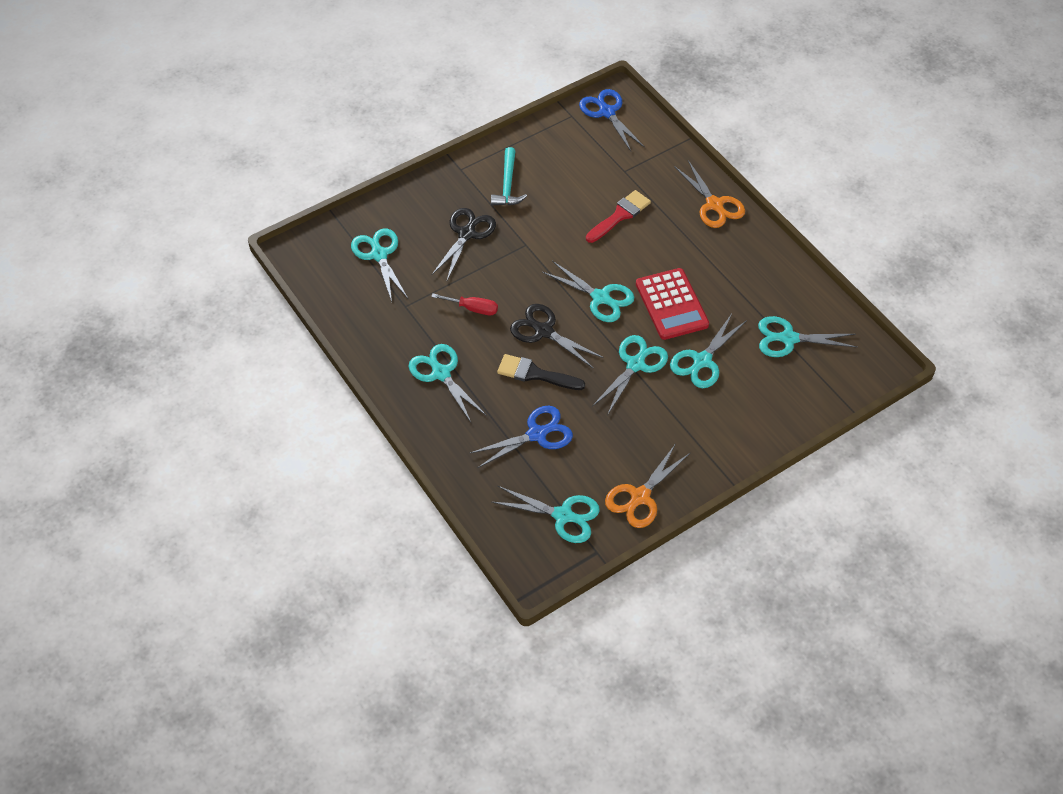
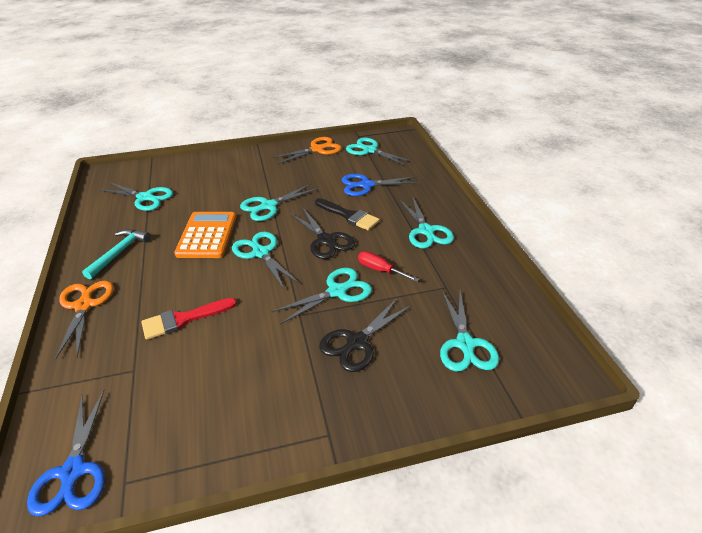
camera: 160 degrees left, 15 degrees down
turquoise hammer [491,147,527,205] -> turquoise hammer moved to [82,229,150,279]
red calculator [636,268,709,340] -> orange calculator [174,212,236,258]
turquoise scissors [670,314,747,388] -> turquoise scissors moved to [271,268,372,324]

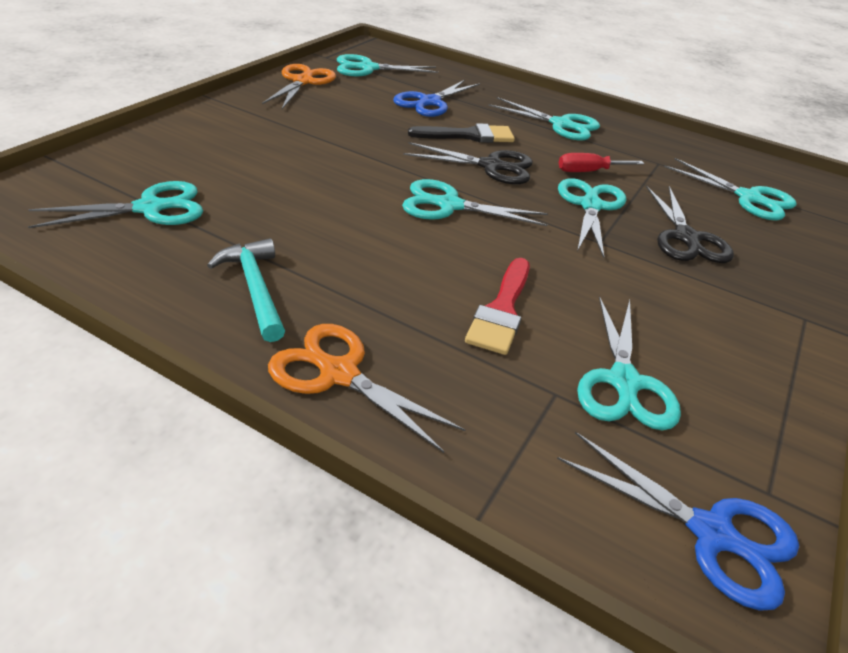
camera: 50 degrees left, 0 degrees up
orange calculator [174,212,236,258] -> none
turquoise scissors [240,184,319,221] -> turquoise scissors moved to [577,296,681,430]

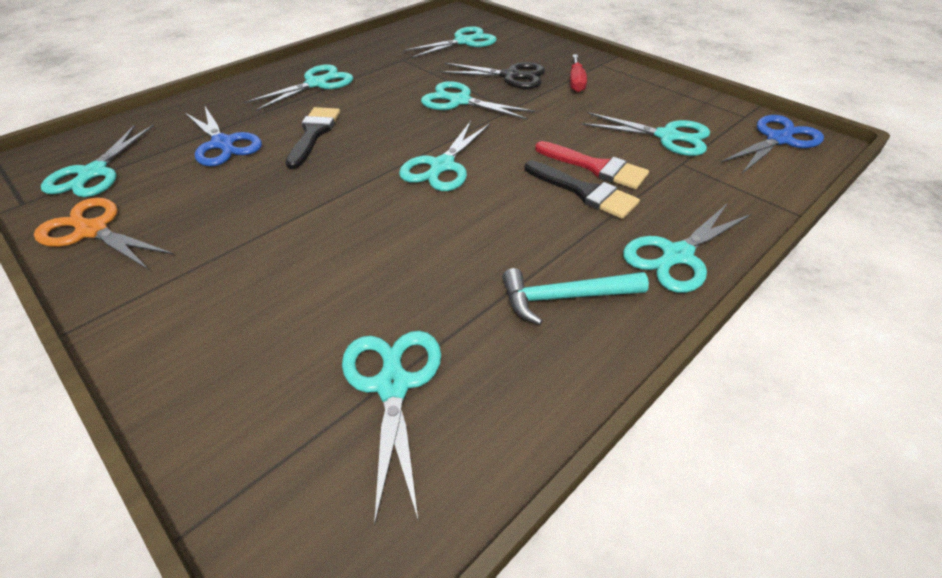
camera: 70 degrees left, 5 degrees up
orange scissors [268,324,465,453] -> turquoise scissors [623,204,752,293]
black scissors [403,142,533,184] -> none
red screwdriver [559,153,644,172] -> red screwdriver moved to [570,54,587,92]
none -> black brush [525,160,640,219]

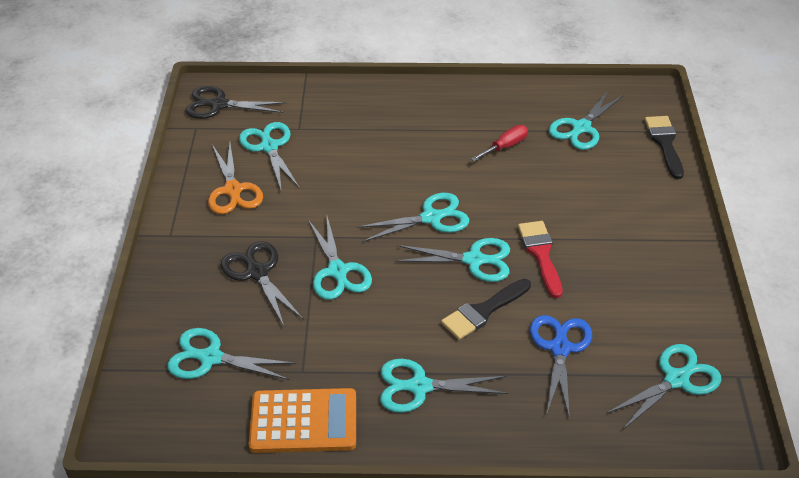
camera: 135 degrees left, 0 degrees up
orange scissors [34,198,174,270] -> orange scissors moved to [208,143,263,214]
turquoise hammer [502,268,649,325] -> none
black brush [525,160,640,219] -> black brush moved to [645,116,684,179]
red brush [535,141,649,189] -> red brush moved to [518,221,563,298]
red screwdriver [570,54,587,92] -> red screwdriver moved to [471,125,528,161]
turquoise scissors [623,204,752,293] -> turquoise scissors moved to [395,238,510,282]
blue scissors [721,115,824,174] -> black scissors [185,86,287,119]
none -> orange calculator [249,388,356,453]

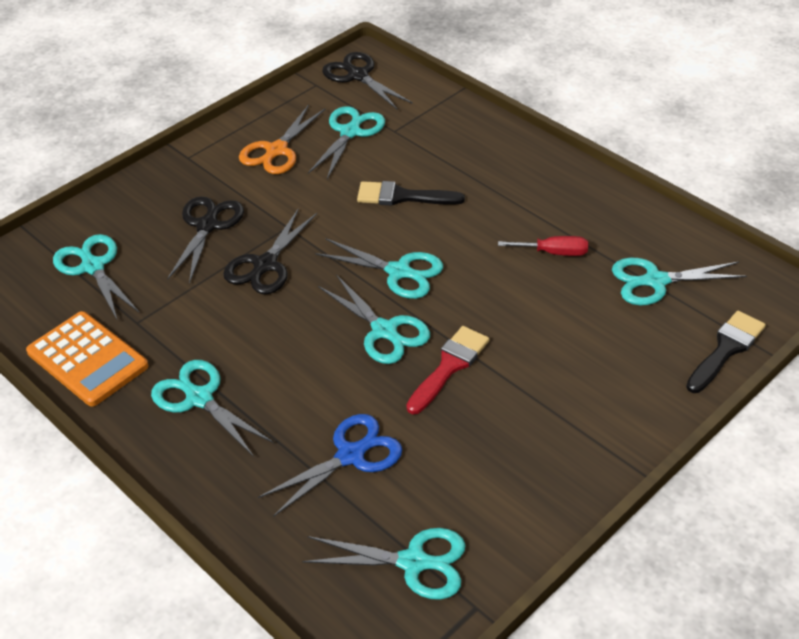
camera: 45 degrees right, 0 degrees up
turquoise scissors [308,216,372,300] -> black scissors [223,208,317,294]
black brush [441,279,531,340] -> black brush moved to [357,181,465,205]

